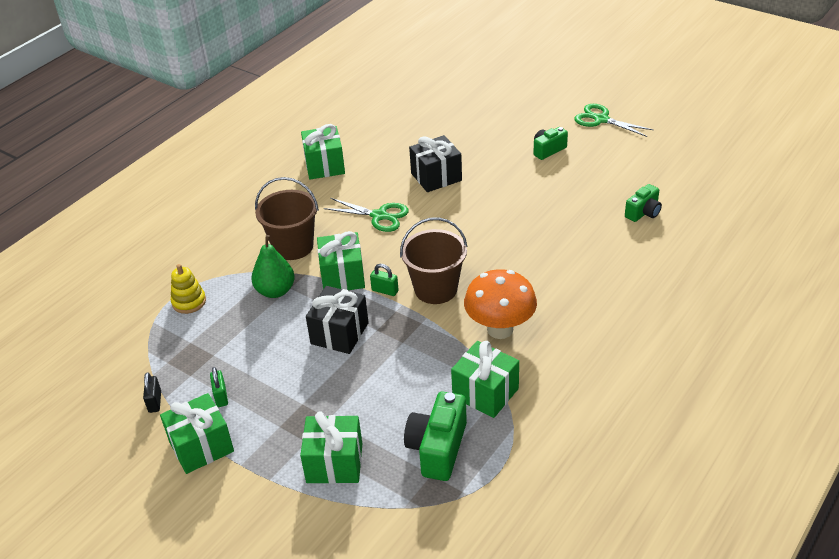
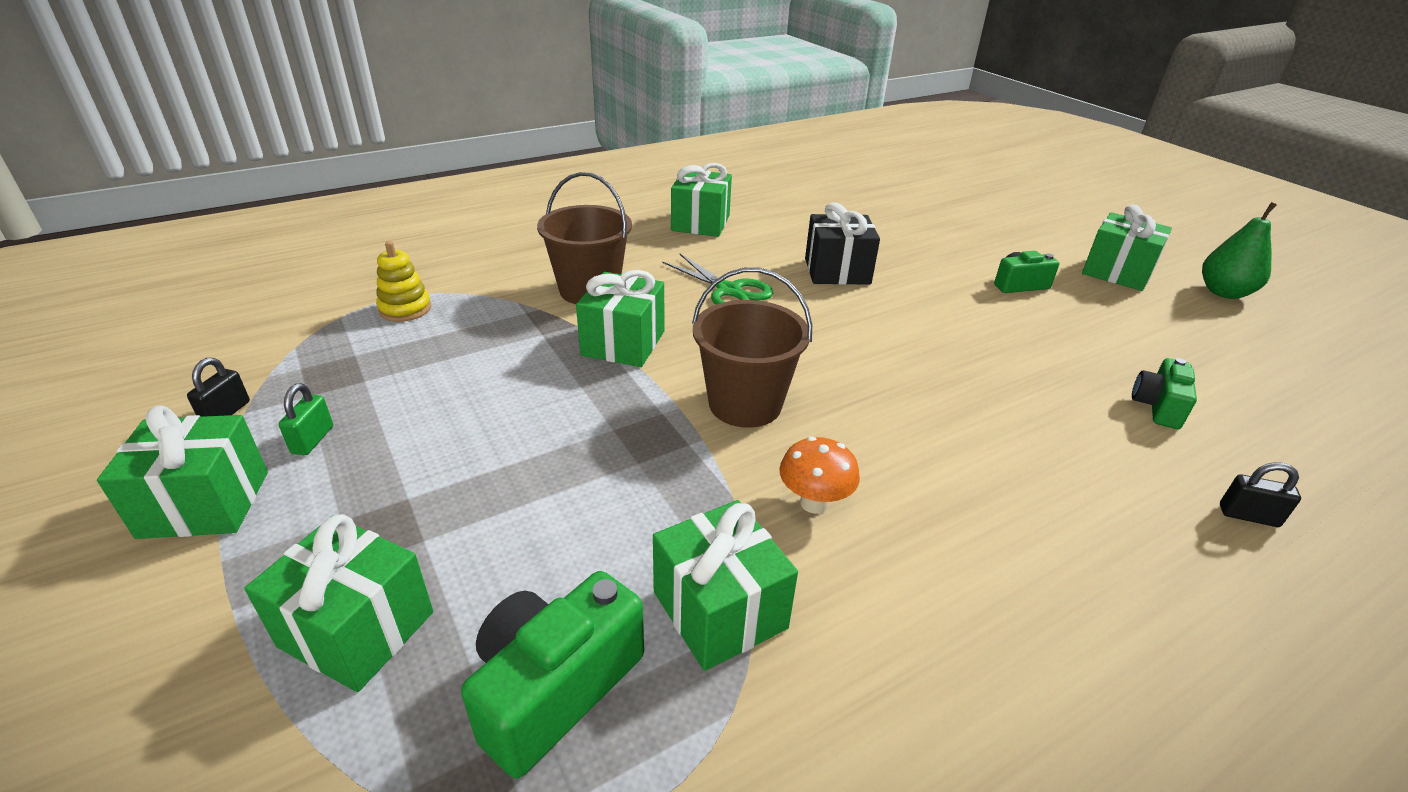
camera: 20 degrees right, 5 degrees down
green pear [251,235,295,298] -> green pear moved to [1202,202,1277,299]
black gift [306,286,369,354] -> none
green padlock [370,264,399,296] -> none
orange mushroom [464,269,537,339] -> orange mushroom [779,437,860,514], size x0.57
green scissors [574,104,654,137] -> green gift [1082,204,1172,291]
green camera [625,184,662,222] -> green camera turned 135 degrees clockwise [1132,358,1197,429]
none -> black padlock [1220,462,1301,527]

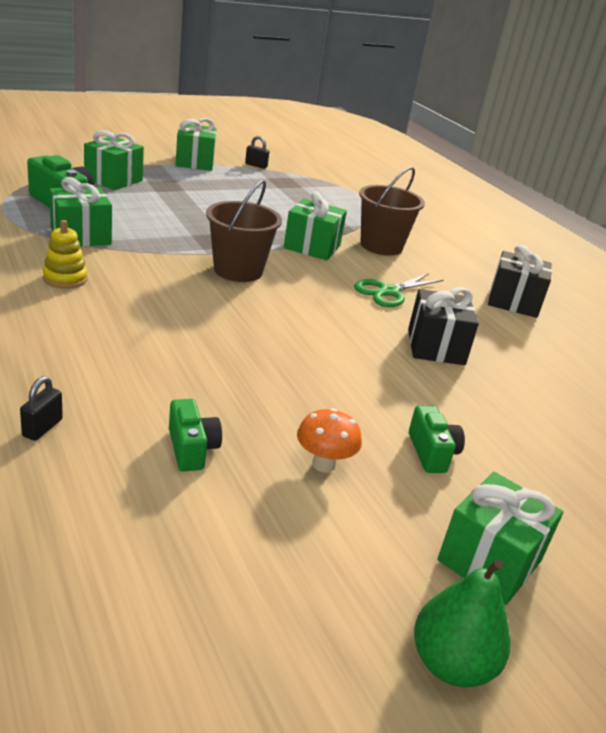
camera: 90 degrees right, 5 degrees down
green padlock [278,383,333,455] -> none
yellow stacking toy [376,241,431,322] -> yellow stacking toy moved to [43,220,88,289]
green gift [671,163,732,237] -> black gift [488,244,552,318]
orange mushroom [779,437,860,514] -> orange mushroom moved to [297,408,362,473]
green camera [1132,358,1197,429] -> green camera turned 45 degrees clockwise [169,399,222,471]

